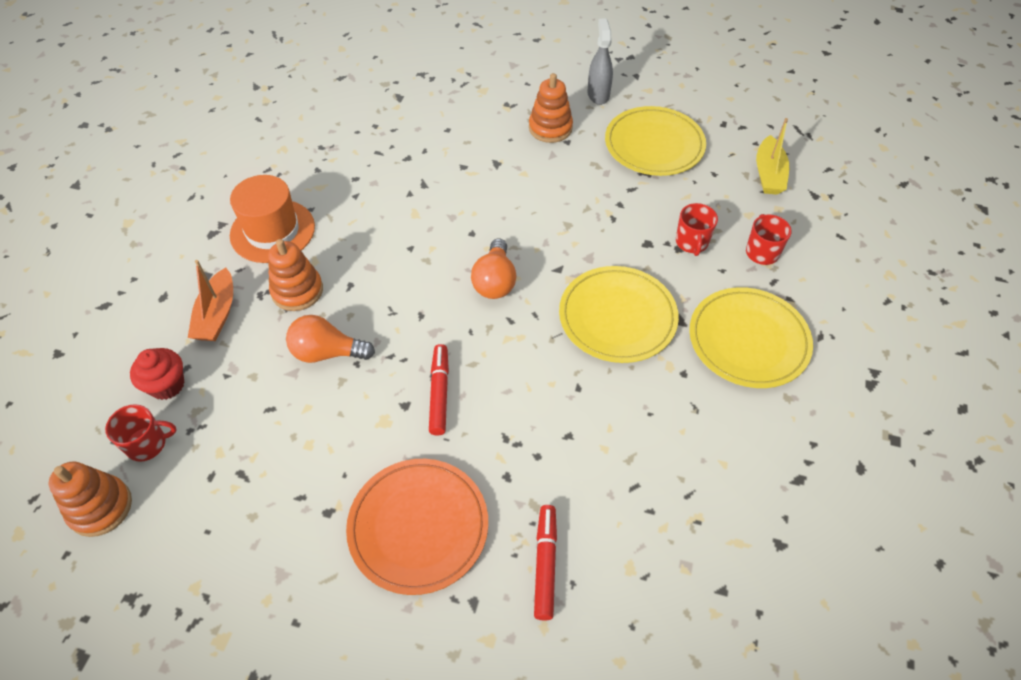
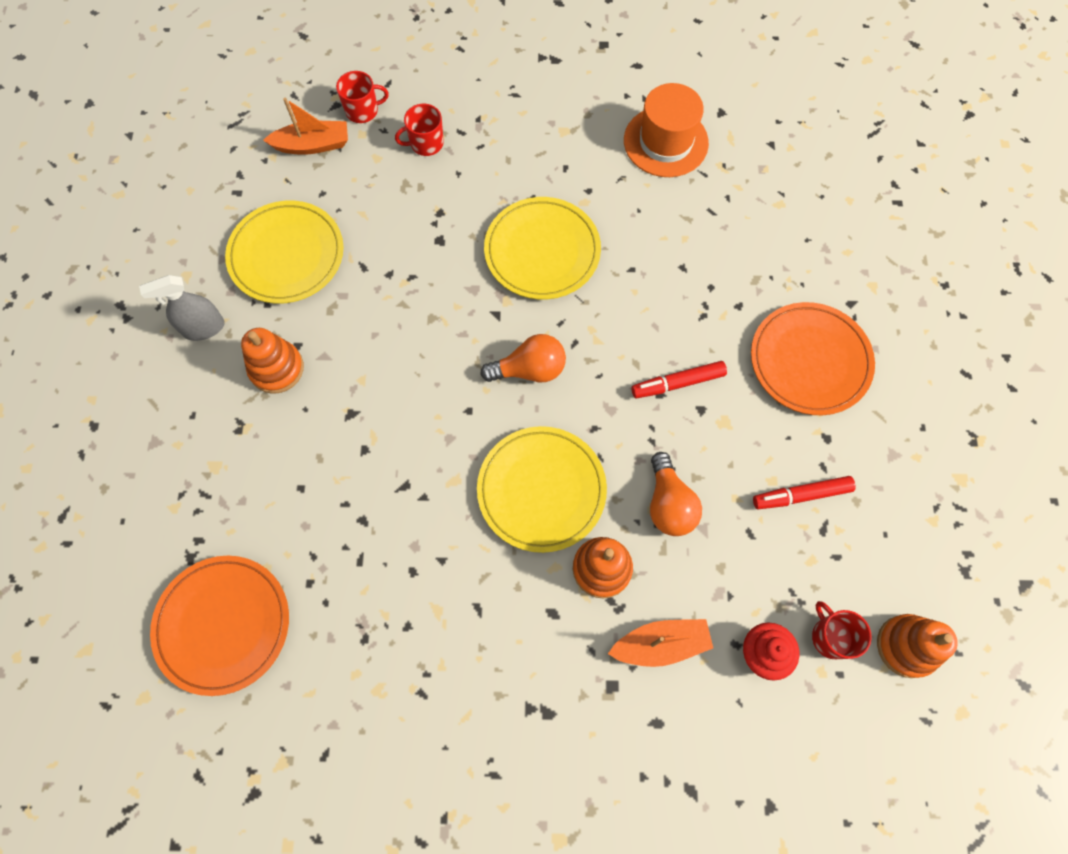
camera: 105 degrees left, 15 degrees up
orange hat [230,175,315,263] -> orange hat moved to [624,83,709,177]
red marker [534,505,557,621] -> red marker moved to [753,476,856,509]
red mug [676,203,718,256] -> red mug moved to [336,71,389,123]
yellow plate [689,287,813,388] -> yellow plate moved to [477,426,607,553]
yellow boat [756,118,789,195] -> orange boat [263,98,348,155]
none -> orange plate [150,556,289,696]

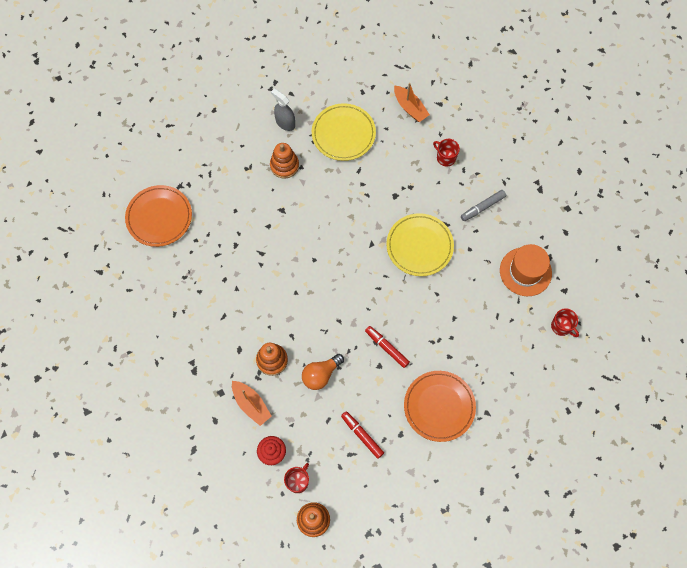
camera: 60 degrees right, 0 degrees up
red mug [336,71,389,123] -> red mug moved to [551,308,579,337]
yellow plate [477,426,607,553] -> none
orange light bulb [480,334,566,382] -> none
none -> grey marker [461,190,506,221]

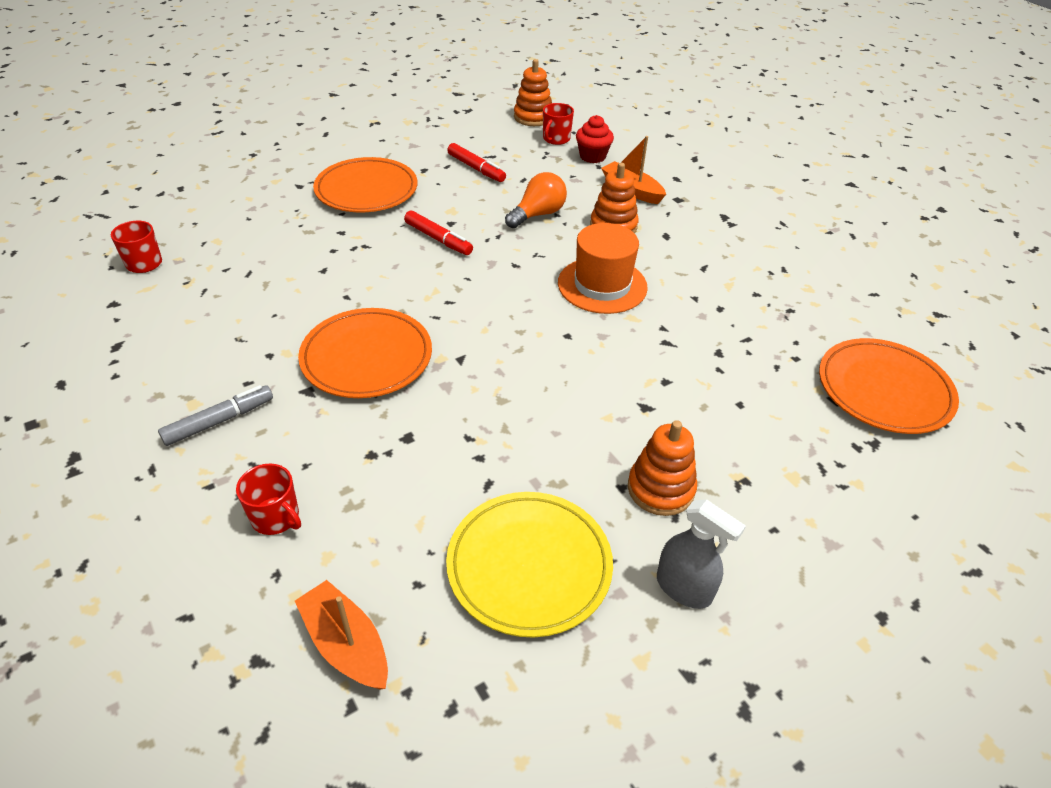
camera: 175 degrees right, 25 degrees down
yellow plate [386,213,454,276] -> orange plate [298,308,432,398]
orange hat [500,244,552,296] -> orange hat moved to [558,223,648,314]

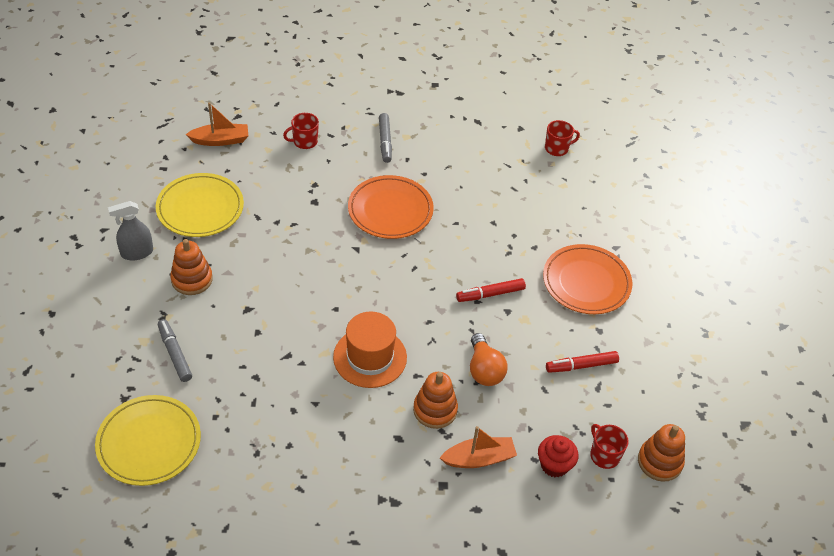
camera: 120 degrees right, 5 degrees up
orange plate [819,338,959,434] -> yellow plate [95,395,201,486]
none -> grey marker [158,319,192,382]

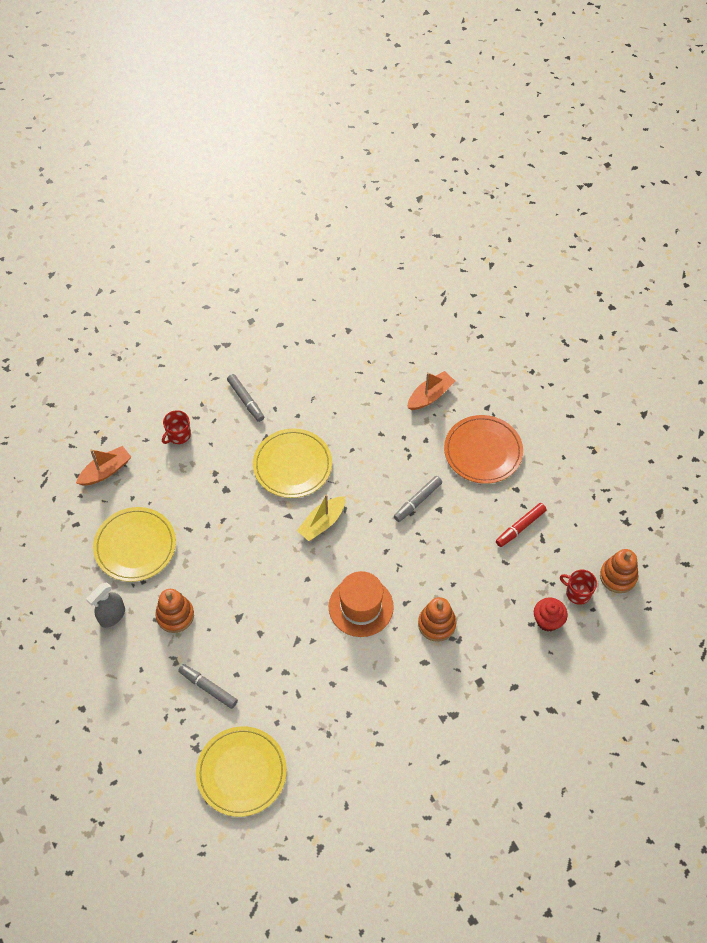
camera: 25 degrees left, 10 degrees up
orange plate [348,175,434,239] -> yellow plate [253,428,332,498]
orange boat [440,426,517,468] -> orange boat moved to [407,371,455,410]
red marker [456,278,526,302] -> grey marker [394,476,442,522]
orange light bulb [470,333,508,386] -> none
red mug [545,120,580,156] -> none
none -> yellow boat [297,494,345,541]

